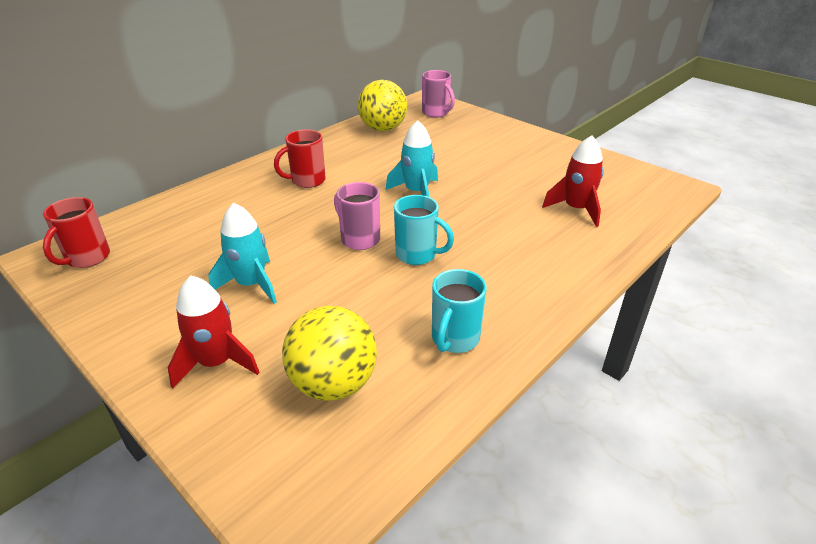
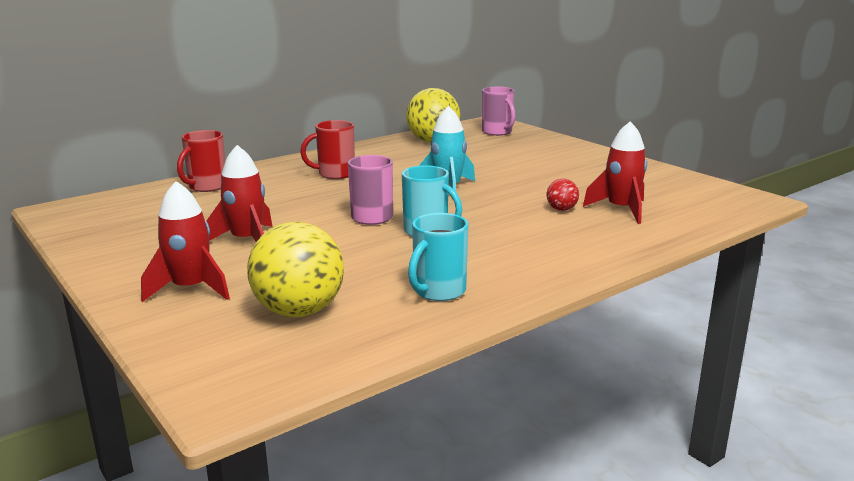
camera: 10 degrees right, 15 degrees down
red mug [43,197,110,268] -> red mug moved to [177,130,225,192]
turquoise rocket [208,203,277,304] -> red rocket [206,145,273,242]
none -> red ball [546,179,579,211]

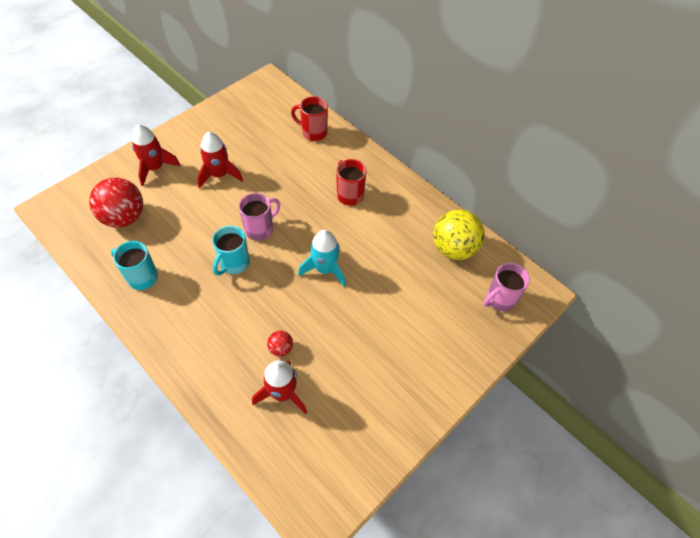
camera: 80 degrees right, 35 degrees up
yellow ball [247,222,344,317] -> red ball [89,178,143,228]

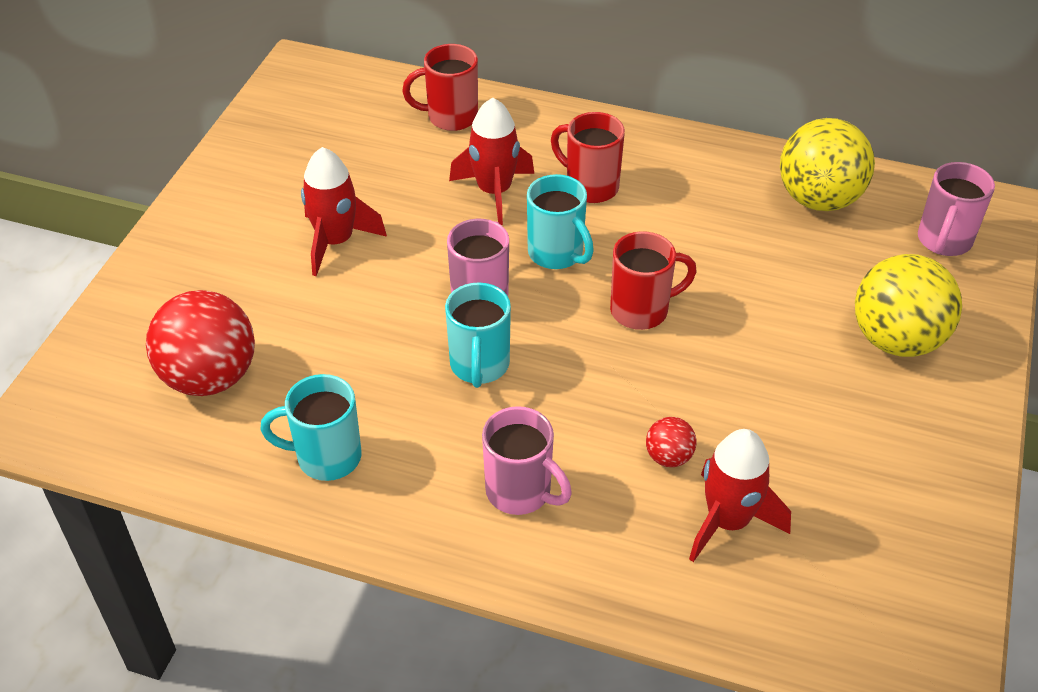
camera: 25 degrees left, 10 degrees down
red rocket [132,124,181,186] -> red rocket moved to [449,98,534,225]
turquoise rocket [298,230,345,286] -> red mug [610,231,697,330]
none -> pink mug [482,406,572,515]
none -> turquoise mug [527,174,594,269]
none -> yellow ball [855,254,962,357]

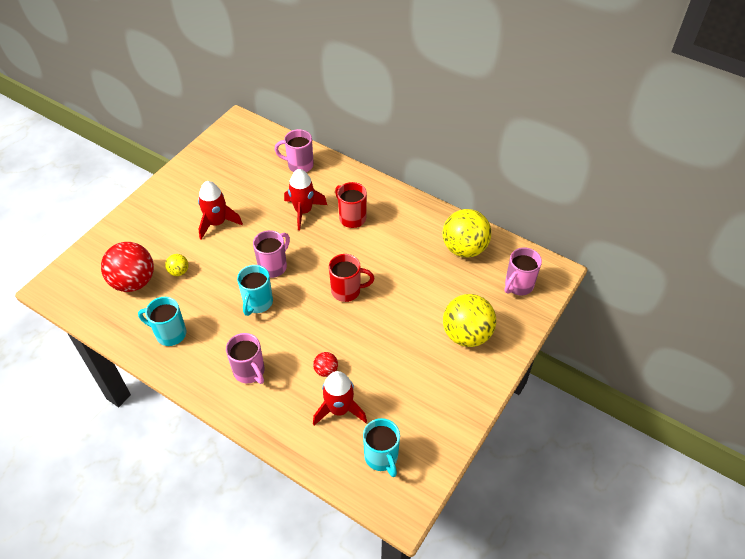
camera: 15 degrees right, 5 degrees up
red mug [402,44,478,131] -> pink mug [274,129,314,172]
turquoise mug [527,174,594,269] -> turquoise mug moved to [363,418,400,477]
none -> yellow ball [165,254,189,276]

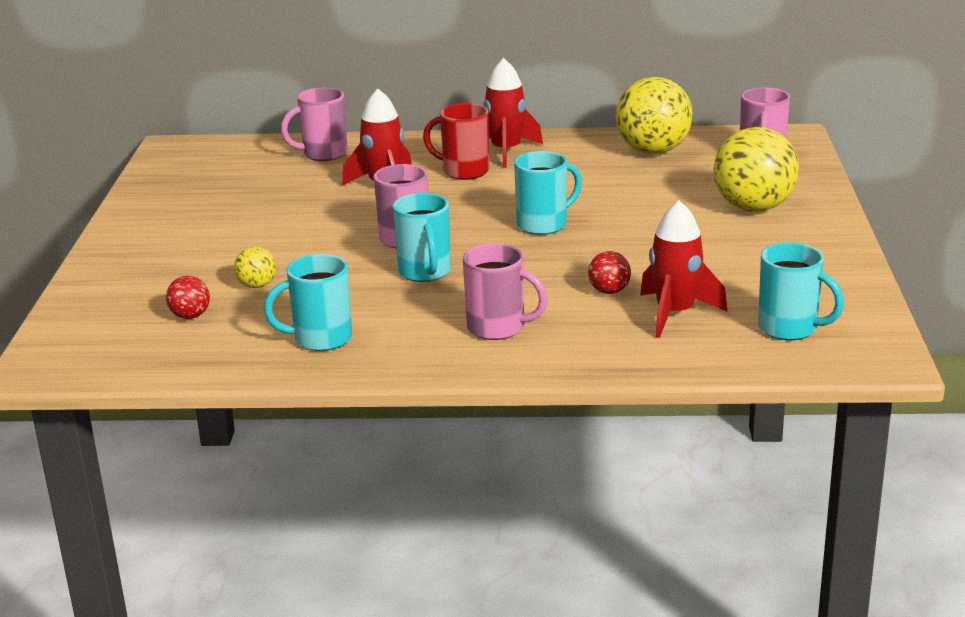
camera: 30 degrees left, 25 degrees down
red ball [101,242,154,292] -> red ball [166,276,210,319], size x0.46
red rocket [198,181,243,240] -> red rocket moved to [483,58,543,168]
red mug [329,254,374,302] -> turquoise mug [514,151,582,235]

